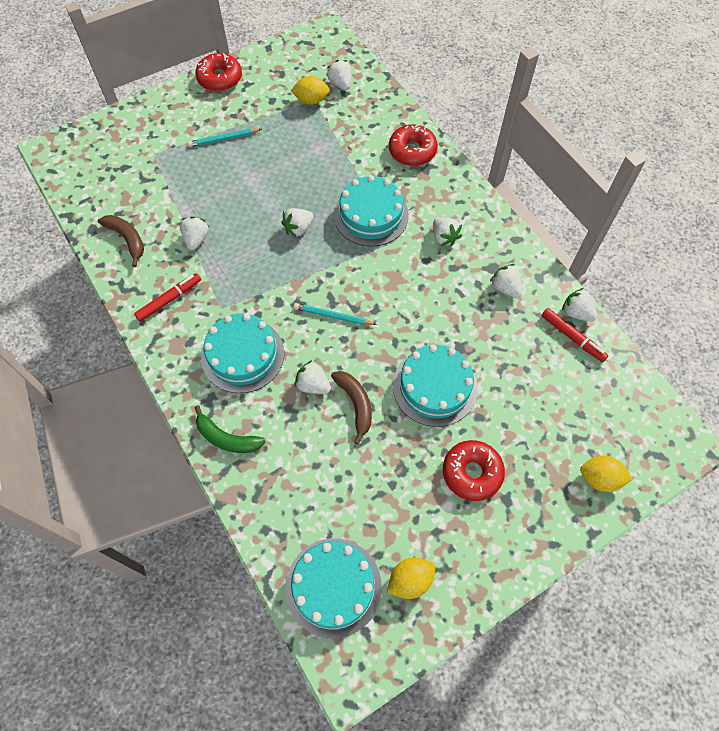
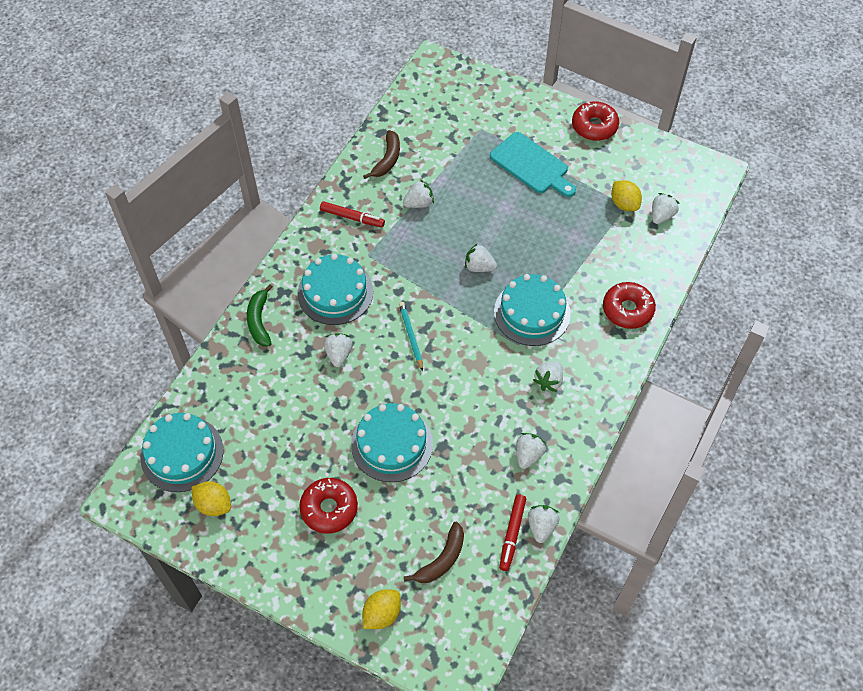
camera: 60 degrees right, 5 degrees down
turquoise pencil [188,128,261,147] -> turquoise cutting board [490,132,576,197]
brown banana [331,371,372,445] -> brown banana moved to [404,522,464,583]
yellow lemon [580,456,633,492] -> yellow lemon turned 60 degrees clockwise [362,590,401,629]

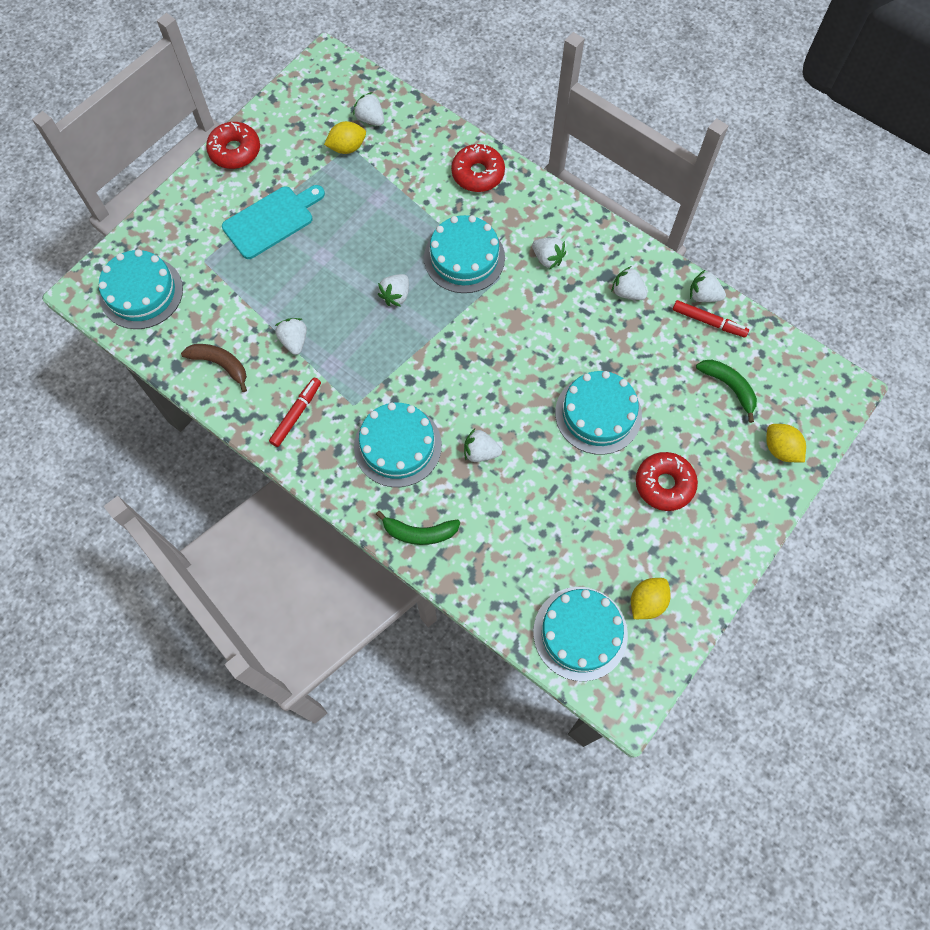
camera: 80 degrees left, 10 degrees up
turquoise pencil [399,302,423,371] -> none
brown banana [404,522,464,583] -> green banana [696,360,757,423]
none -> turquoise cake [99,249,183,329]

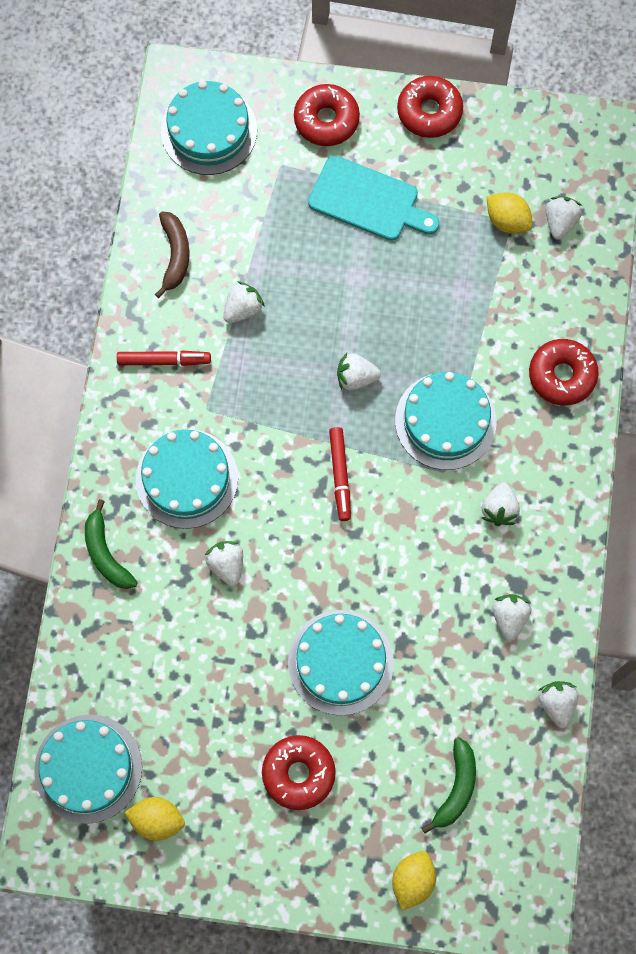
camera: 60 degrees right, 5 degrees up
red marker [673,300,749,338] -> red marker moved to [329,427,351,521]
none -> red donut [294,84,360,146]

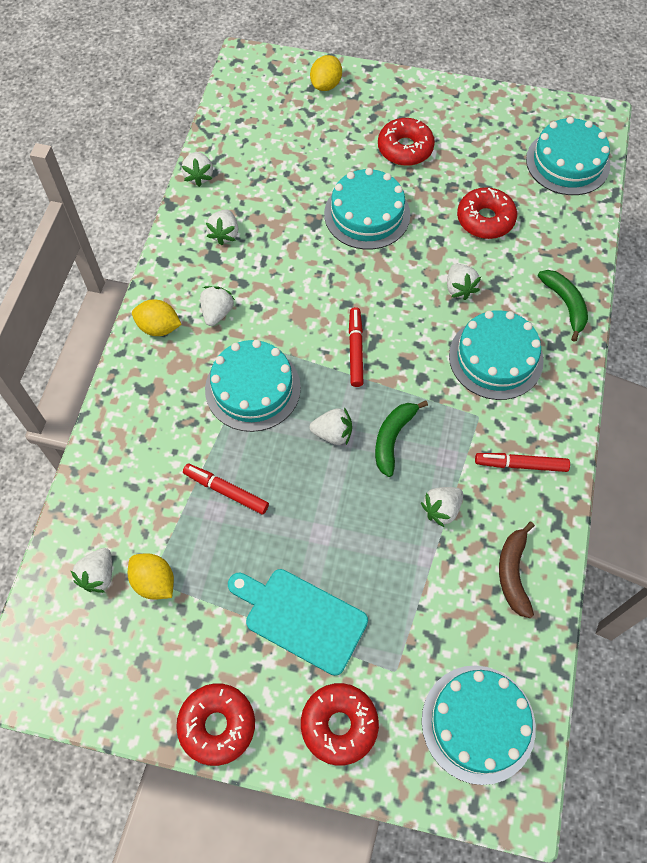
camera: 175 degrees left, 10 degrees down
yellow lemon [124,797,185,841] -> yellow lemon moved to [132,299,182,336]
green banana [422,737,476,834] -> green banana moved to [375,400,428,477]
red donut [529,339,598,405] -> red donut moved to [457,187,517,239]
none -> red marker [183,464,269,514]

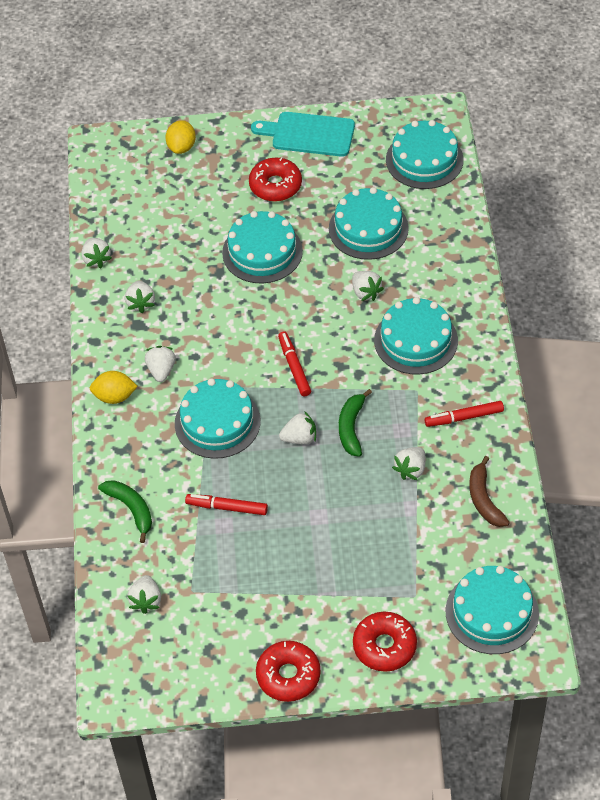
camera: 15 degrees left, 10 degrees down
yellow lemon [128,553,174,600] -> none
turquoise cutting board [228,569,368,676] -> turquoise cutting board moved to [251,112,355,157]
red donut [457,187,517,239] -> turquoise cake [329,187,409,260]
green banana [538,270,588,342] -> green banana moved to [98,480,152,543]

